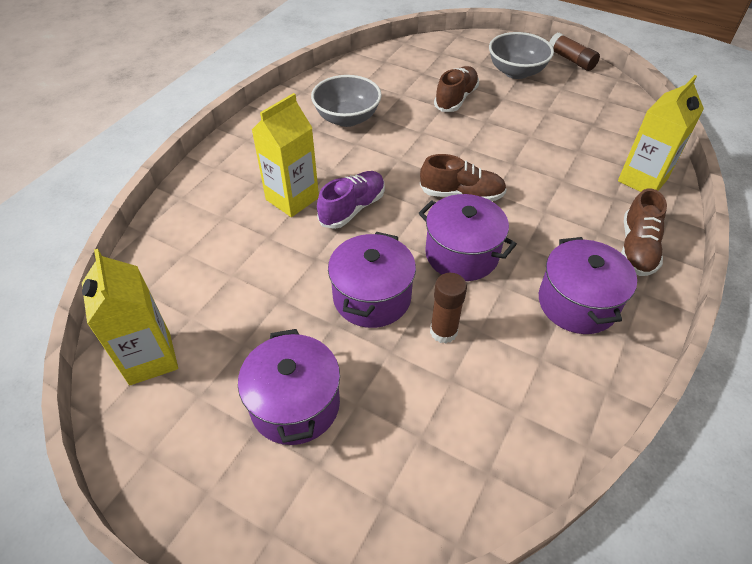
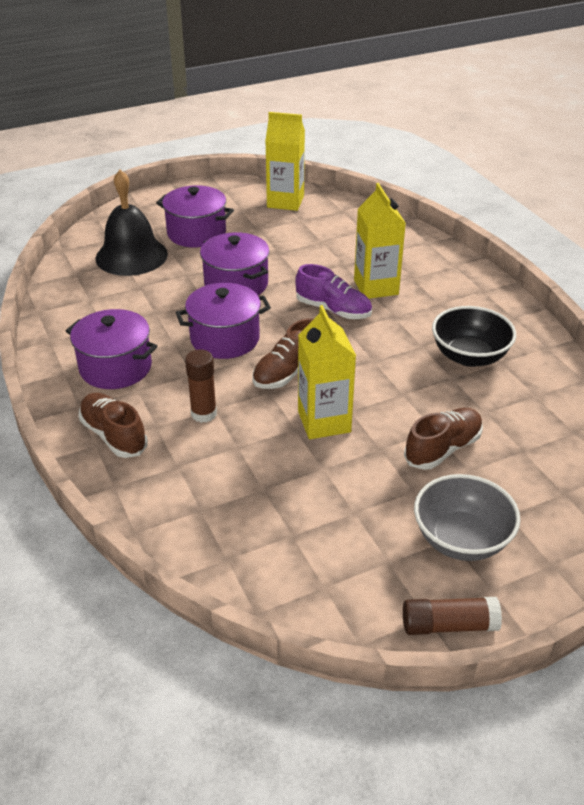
camera: 125 degrees right, 10 degrees down
grey bowl [311,75,382,127] -> black bowl [432,306,516,367]
purple shoe [317,171,385,229] -> purple shoe turned 45 degrees counterclockwise [295,264,372,319]
brown glue stick [430,273,467,344] -> brown glue stick moved to [185,349,217,423]
brown shoe [434,66,479,112] -> brown shoe turned 105 degrees counterclockwise [404,408,483,470]
yellow carton [618,75,704,192] -> yellow carton moved to [298,305,356,439]
none -> black bell [96,170,168,276]

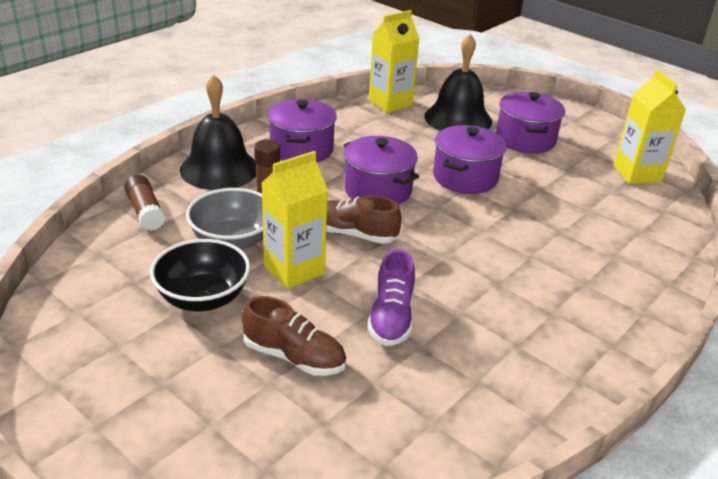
camera: 65 degrees right, 5 degrees down
brown shoe [79,393,148,458] -> black bell [180,74,256,190]
purple shoe [295,264,372,319] -> purple shoe moved to [367,249,415,346]
yellow carton [354,183,406,299] -> yellow carton moved to [369,10,420,113]
brown glue stick [403,597,502,635] -> brown glue stick moved to [124,175,165,231]
grey bowl [414,474,521,561] -> grey bowl moved to [186,188,263,250]
black bowl [432,306,516,367] -> black bowl moved to [150,239,250,311]

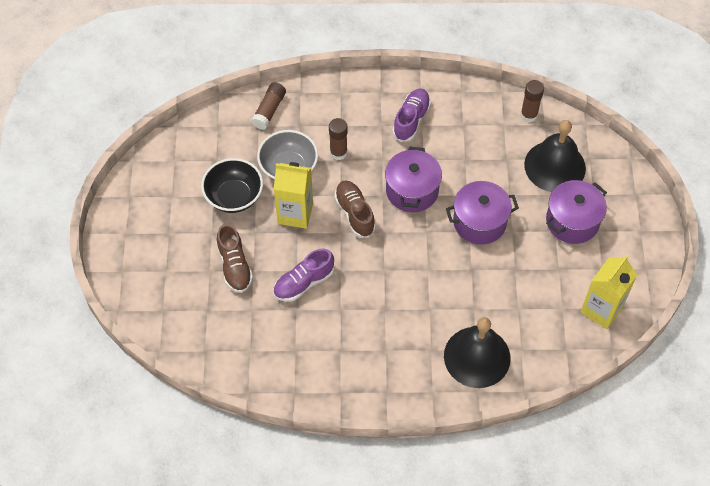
camera: 50 degrees right, 25 degrees up
black bell [180,74,256,190] -> black bell moved to [444,317,511,388]
purple pot [268,99,337,162] -> purple shoe [393,88,431,142]
yellow carton [369,10,420,113] -> brown glue stick [520,80,544,122]

